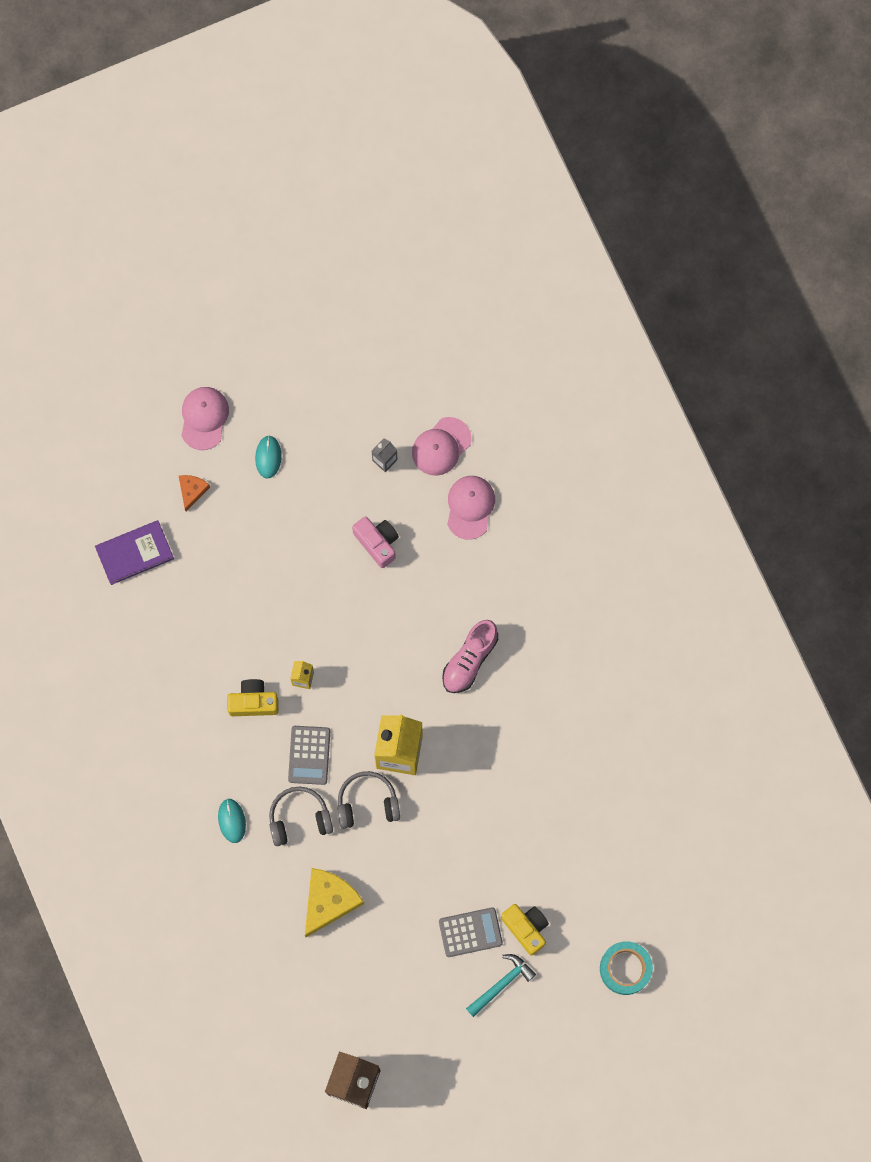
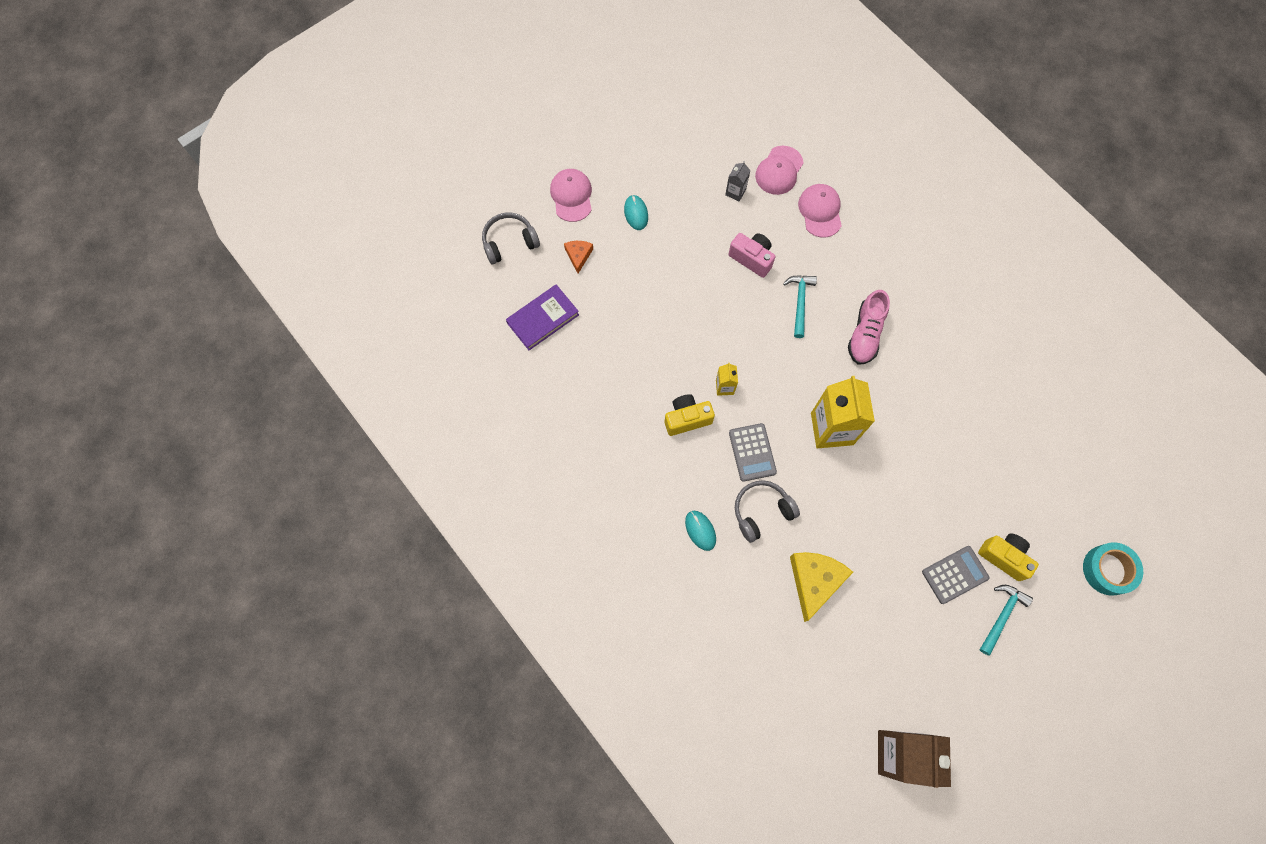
camera: 15 degrees left, 5 degrees down
grey headphones [337,771,400,829] -> grey headphones moved to [482,213,540,264]
none -> turquoise hammer [783,275,817,338]

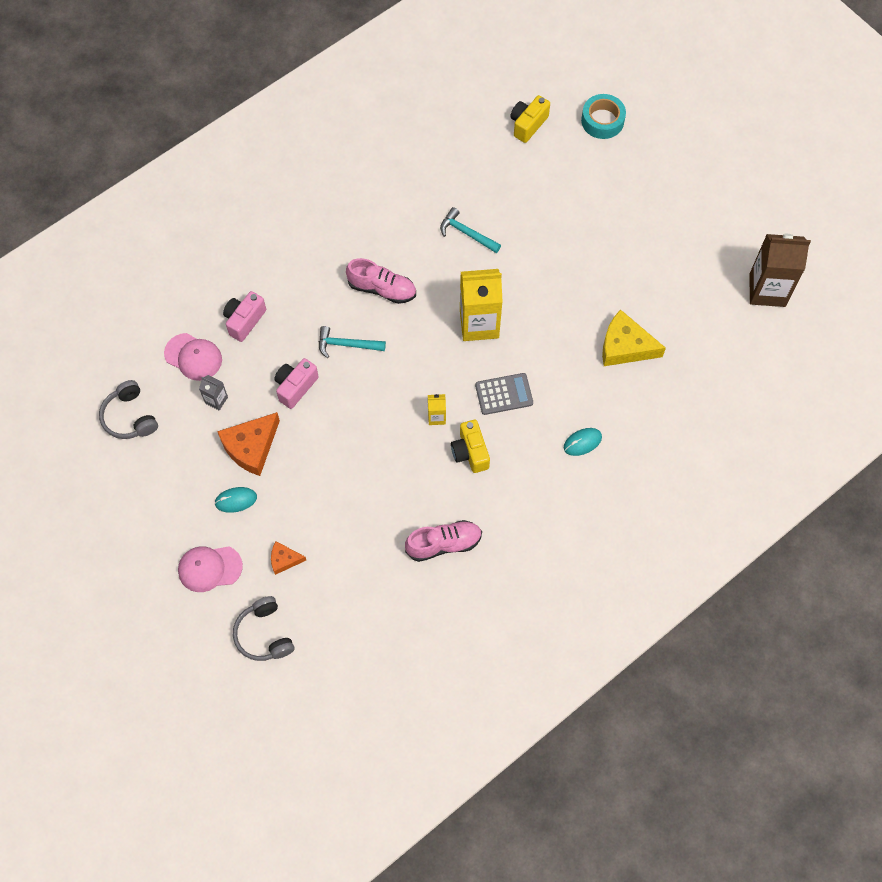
camera: 90 degrees left, 5 degrees down
purple book [506,284,579,350] -> none
grey headphones [735,480,800,543] -> grey headphones moved to [99,380,158,439]
pink cap [798,184,842,238] -> pink camera [223,291,266,342]
grey calculator [922,546,989,604] -> none
yellow camera [978,533,1039,581] -> yellow camera moved to [510,95,550,143]
turquoise hammer [980,585,1033,656] -> turquoise hammer moved to [440,207,501,253]
none -> orange cheese [217,412,280,476]
none -> pink shoe [405,520,482,562]

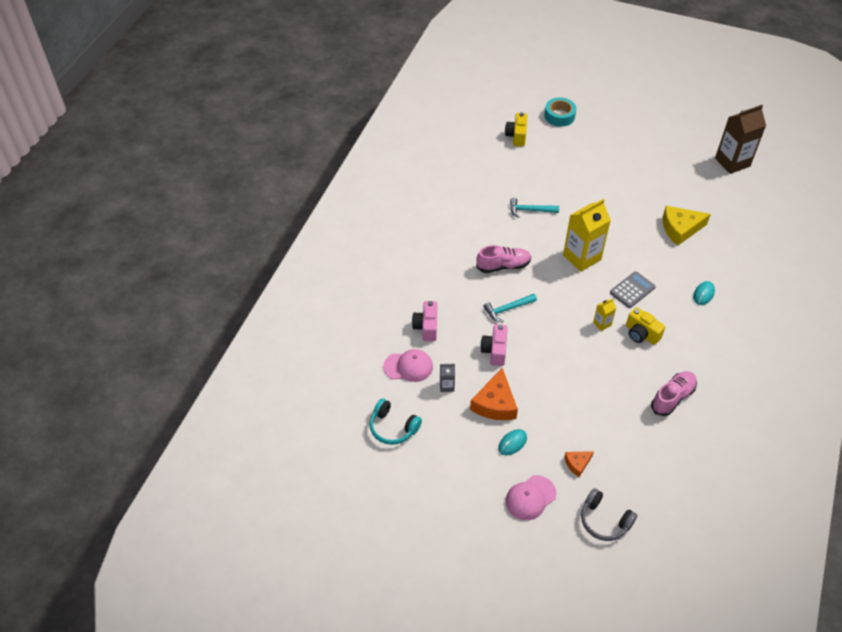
camera: 30 degrees left, 15 degrees down
grey headphones [99,380,158,439] -> turquoise headphones [370,398,422,445]

